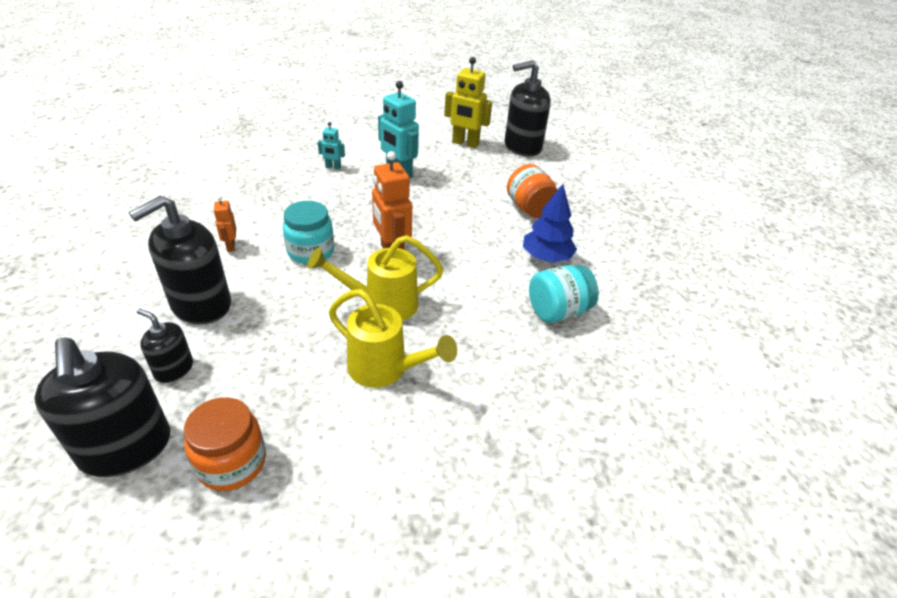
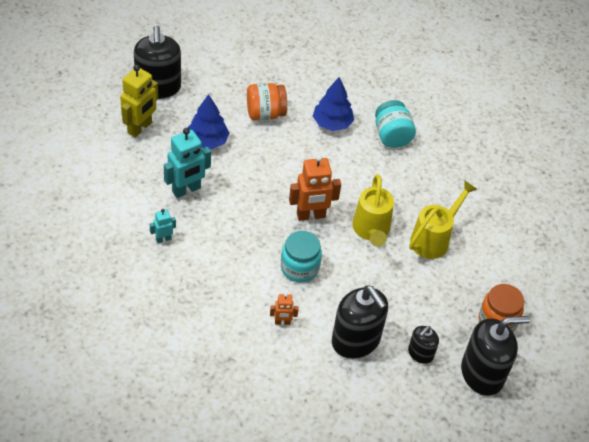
camera: 80 degrees left, 10 degrees up
turquoise robot [318,122,345,170] -> turquoise robot turned 135 degrees counterclockwise [150,209,176,243]
none -> blue tree [187,94,230,149]

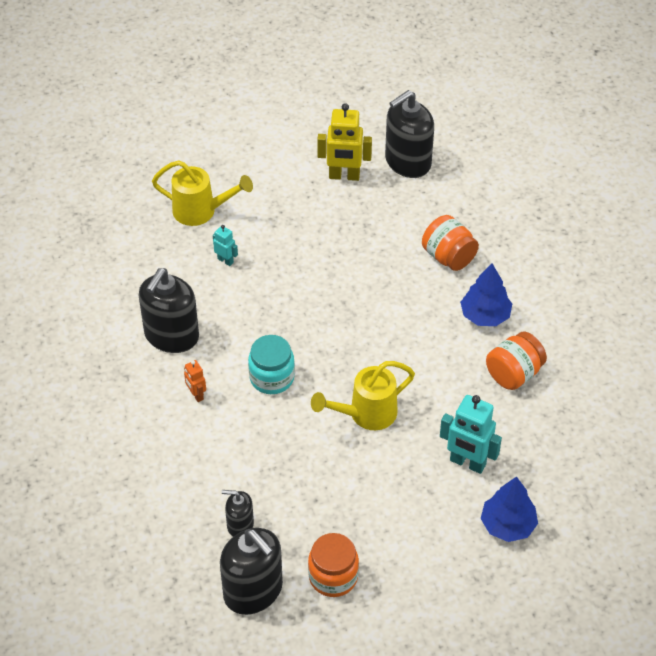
camera: 65 degrees right, 0 degrees up
turquoise robot [164,128,211,198] -> turquoise robot moved to [440,395,502,474]
blue tree [187,94,230,149] -> blue tree moved to [480,477,538,542]
orange robot [289,154,341,221] -> none
black soap dispenser [332,285,388,359] -> black soap dispenser moved to [139,268,199,353]
turquoise jar [375,100,416,148] -> orange jar [486,332,547,390]
yellow watering can [409,180,478,259] -> yellow watering can moved to [152,160,253,226]

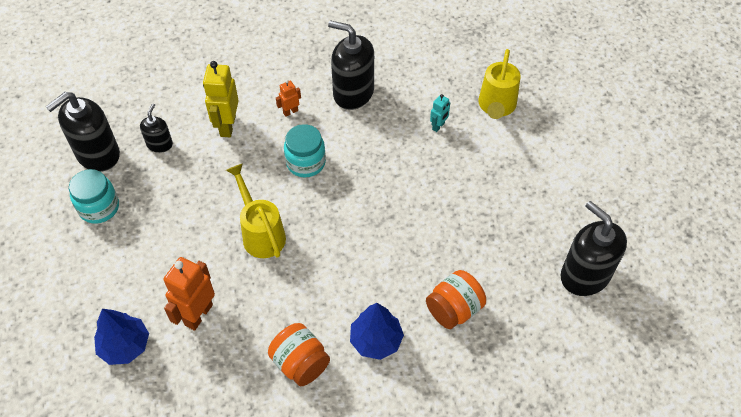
camera: 90 degrees right, 5 degrees up
orange jar [308,533,359,597] -> turquoise jar [69,169,119,224]
yellow robot [317,103,372,181] -> yellow robot moved to [203,61,239,137]
turquoise robot [440,395,502,474] -> orange robot [164,257,215,331]

